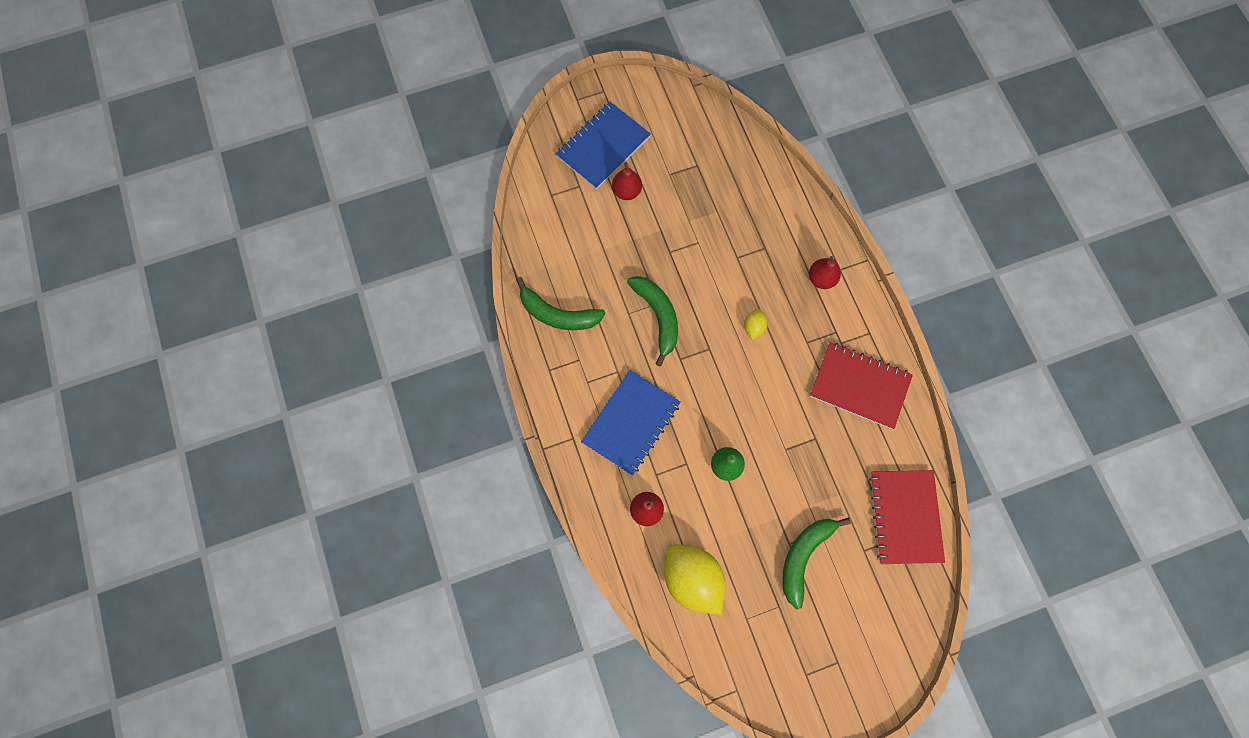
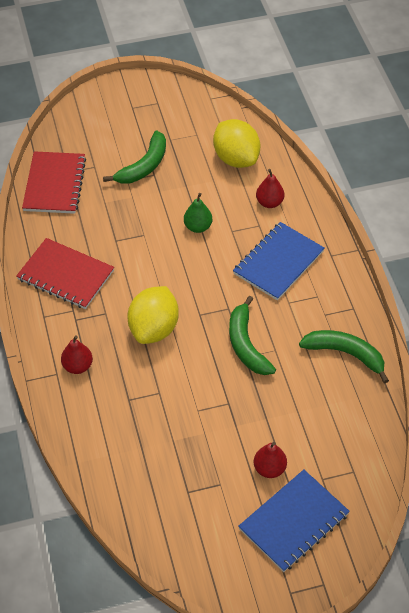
camera: 175 degrees left, 20 degrees down
yellow lemon [744,309,768,340] -> yellow lemon [127,286,179,344], size x2.23

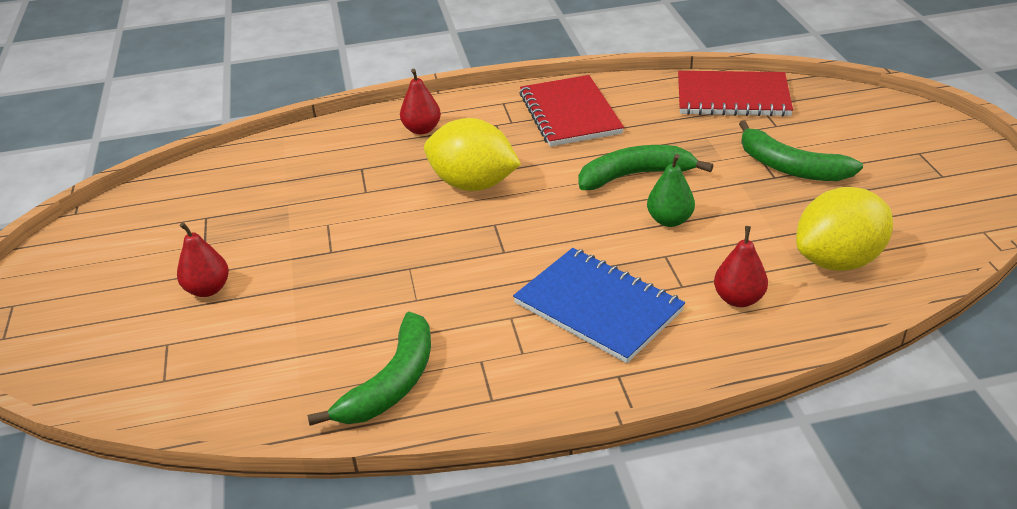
camera: 95 degrees right, 15 degrees down
red notebook [16,238,114,309] -> red notebook turned 45 degrees counterclockwise [519,75,624,146]
green banana [229,296,276,375] -> green banana moved to [579,145,713,190]
blue notebook [238,470,350,572] -> none

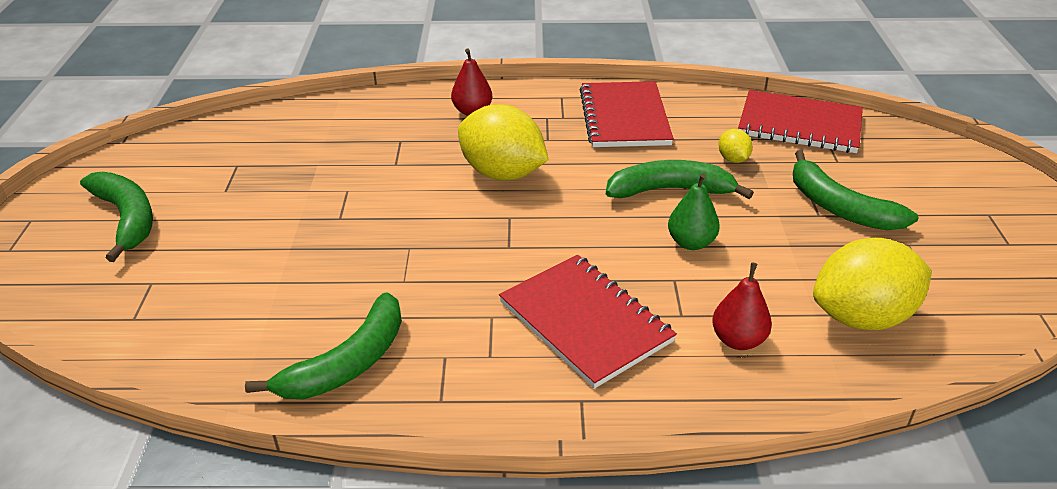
camera: 10 degrees right, 0 degrees up
red pear [177,222,229,297] -> none
blue notebook [513,248,685,363] -> red notebook [499,255,677,389]
none -> green banana [80,172,153,262]
none -> yellow lemon [718,129,753,163]

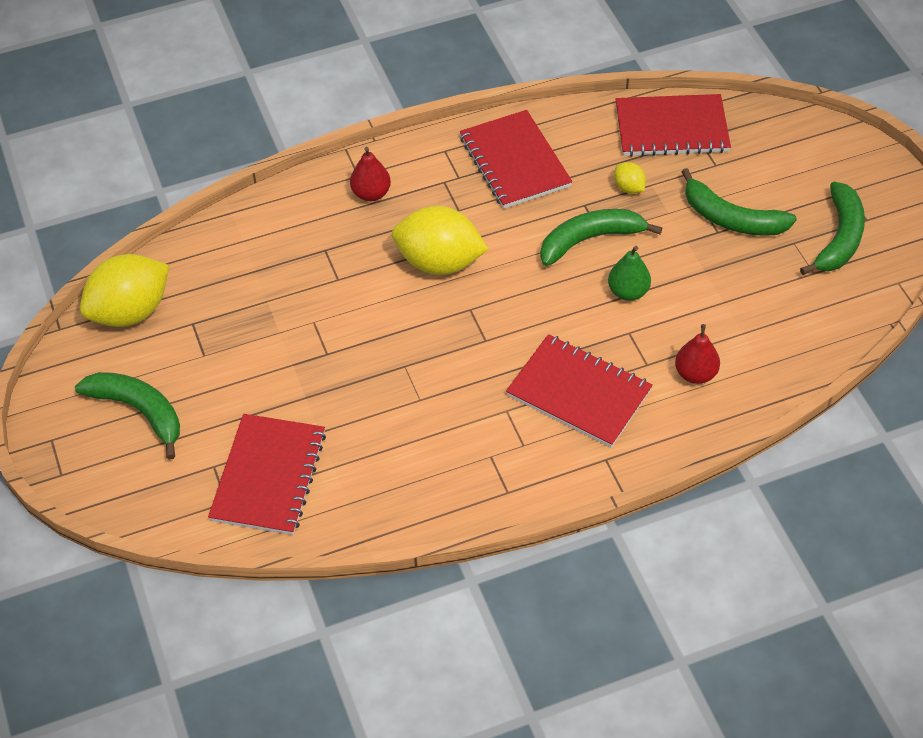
camera: 20 degrees left, 15 degrees up
green banana [245,292,402,399] -> green banana moved to [800,182,865,275]
yellow lemon [813,238,932,330] -> yellow lemon moved to [80,254,169,327]
none -> red notebook [208,414,326,535]

